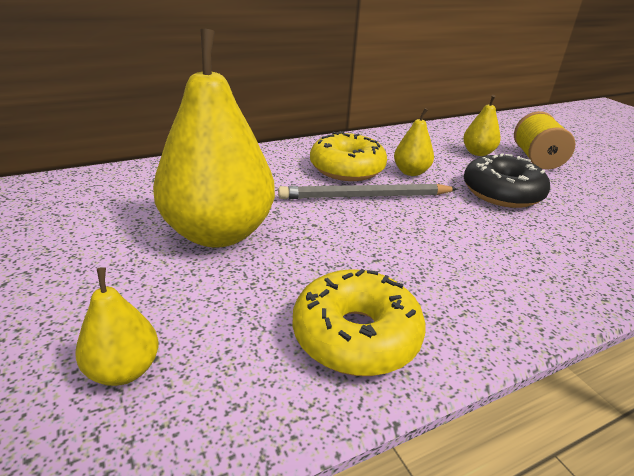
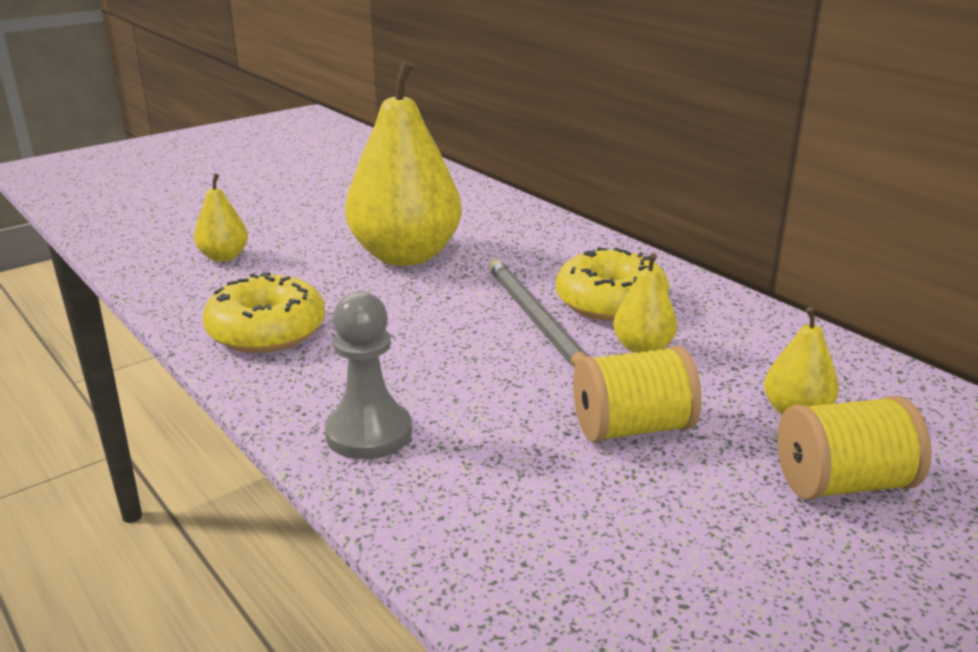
camera: 80 degrees right, 5 degrees down
black donut [464,153,550,208] -> yellow spool [573,346,702,443]
none -> grey pawn [325,291,412,459]

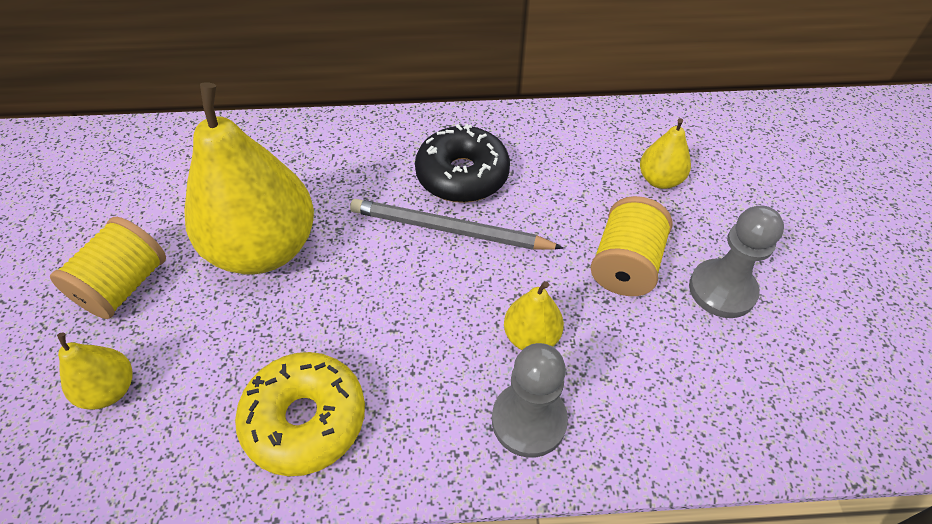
camera: 55 degrees left, 25 degrees up
yellow donut [556,248,669,321] -> black donut [415,124,510,203]
yellow pear [613,253,677,353] -> yellow pear moved to [504,281,564,350]
yellow spool [777,396,932,500] -> yellow spool moved to [50,217,166,319]
none -> grey pawn [689,206,784,318]

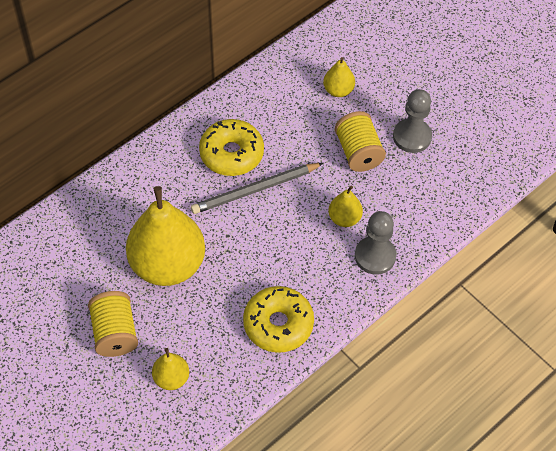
camera: 40 degrees left, 5 degrees up
black donut [415,124,510,203] -> yellow donut [199,119,264,176]

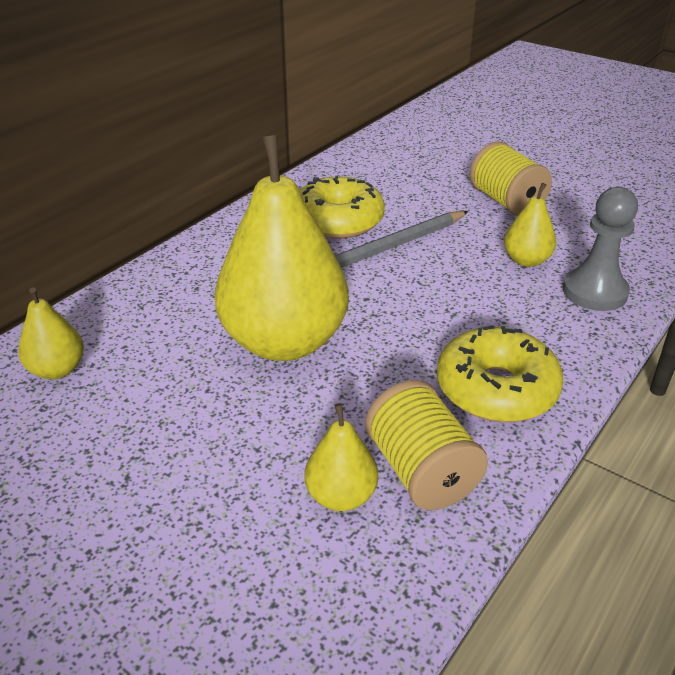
camera: 10 degrees left, 20 degrees down
yellow spool [88,291,138,357] -> yellow spool moved to [365,380,488,510]
yellow pear [323,57,355,97] -> yellow pear moved to [19,287,84,379]
grey pawn [393,89,432,153] -> none

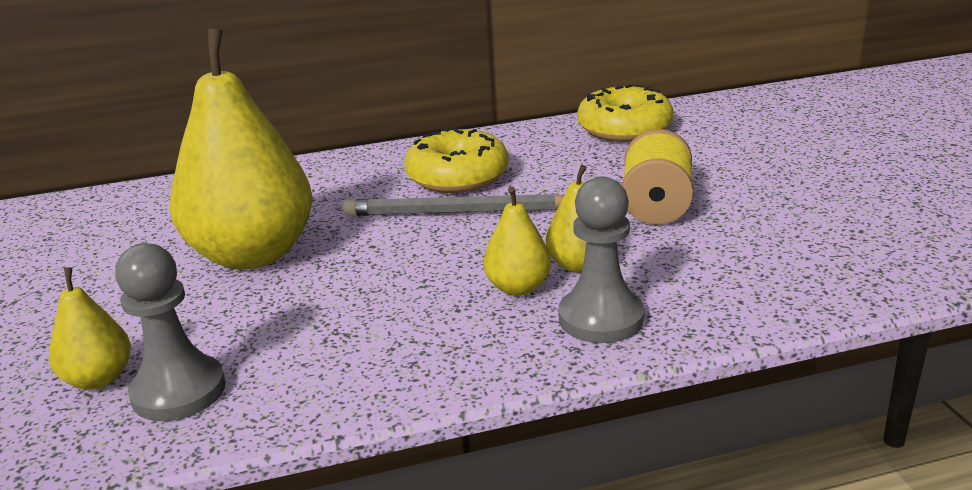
camera: 40 degrees right, 10 degrees down
yellow pear [19,287,84,379] -> yellow pear moved to [483,187,551,296]
yellow spool [365,380,488,510] -> grey pawn [115,243,226,421]
yellow donut [437,325,563,422] -> yellow donut moved to [577,84,673,142]

